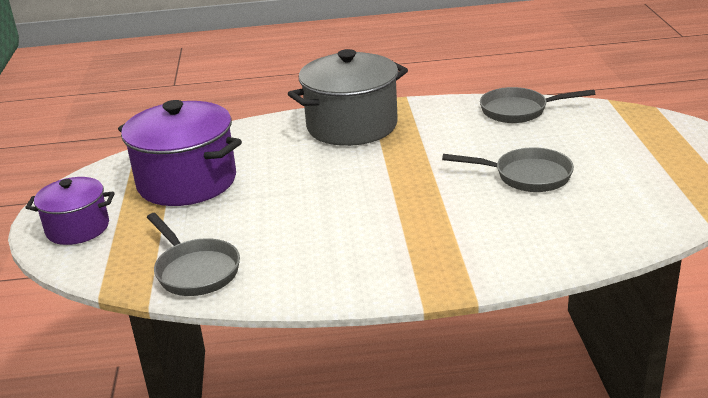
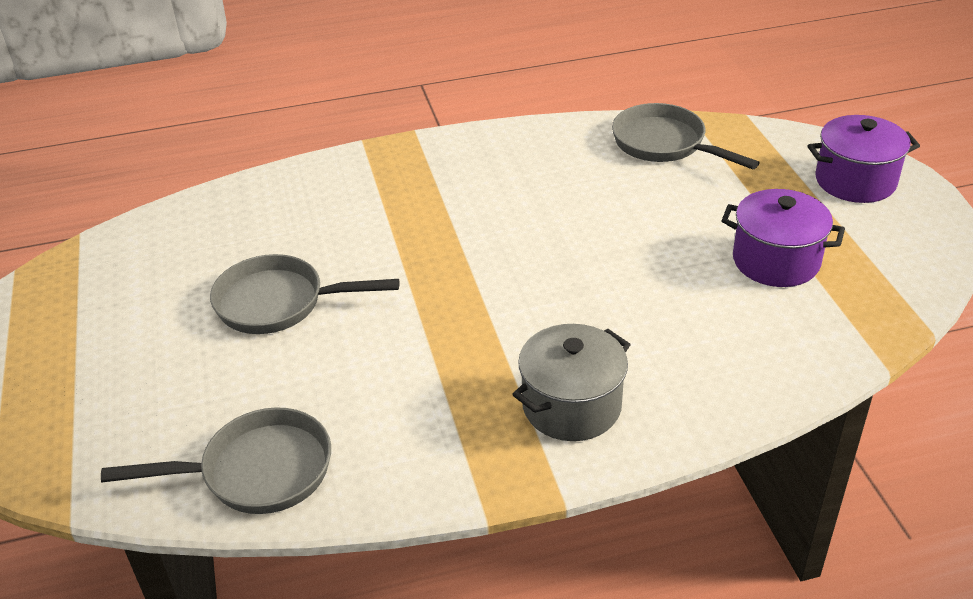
camera: 170 degrees right, 10 degrees up
purple pot [118,100,242,206] -> purple pot [721,189,845,287], size x0.59
grey pot [288,49,408,146] -> grey pot [512,324,631,441], size x0.59

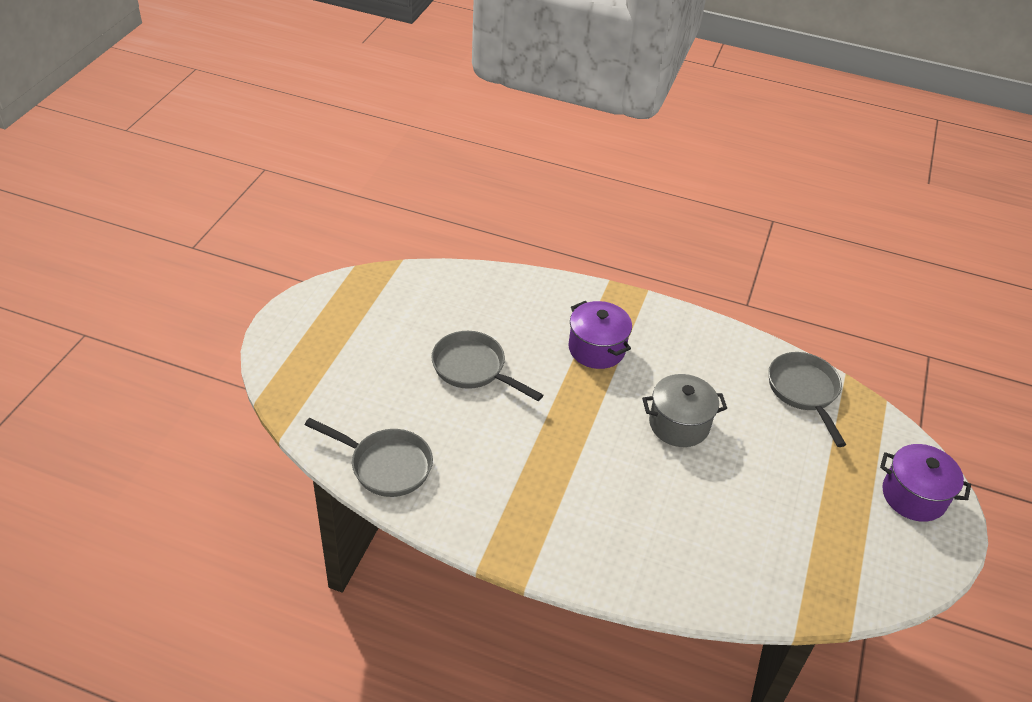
camera: 30 degrees right, 5 degrees up
grey pot [512,324,631,441] -> grey pot moved to [642,374,727,447]
purple pot [721,189,845,287] -> purple pot moved to [568,301,632,369]

